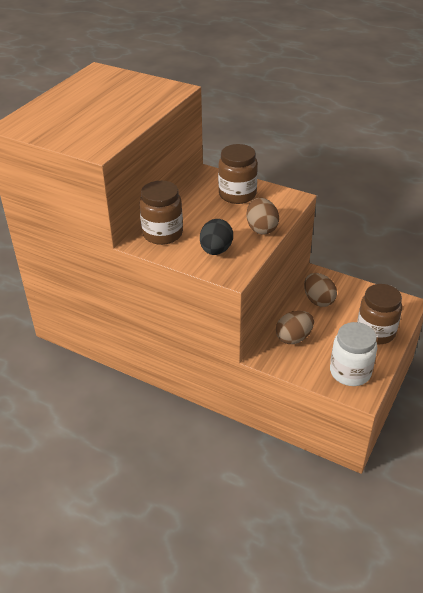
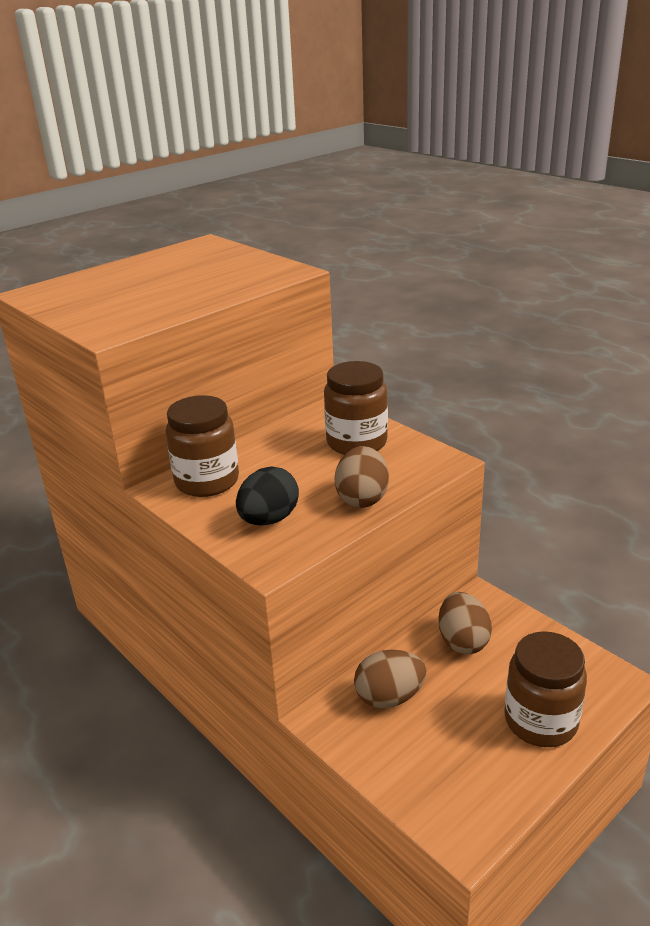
camera: 20 degrees right, 10 degrees down
white jar [330,322,377,386] -> none

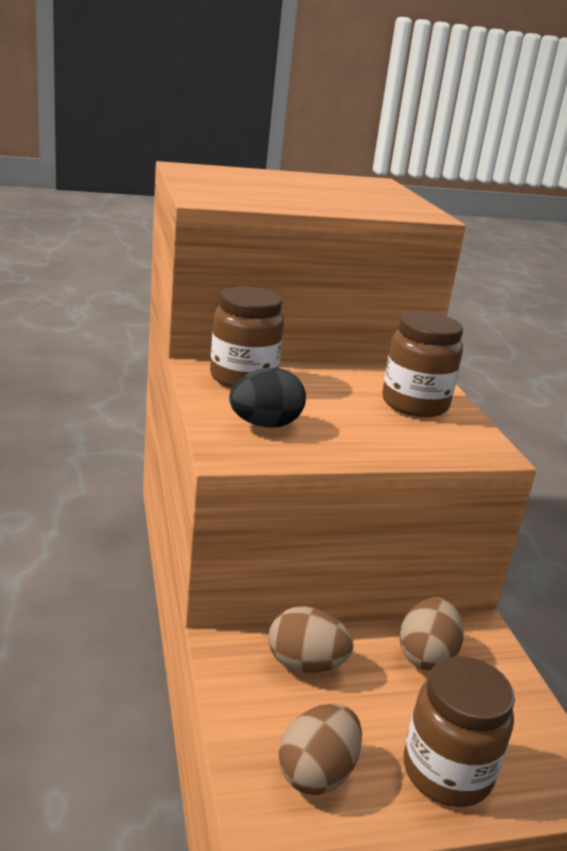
camera: 25 degrees right, 5 degrees down
brown egg [334,446,389,508] -> brown egg moved to [278,704,362,795]

